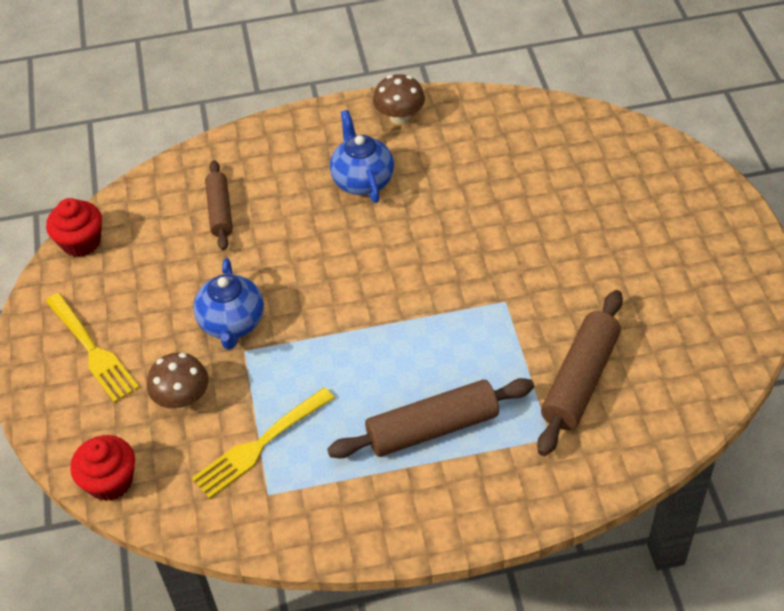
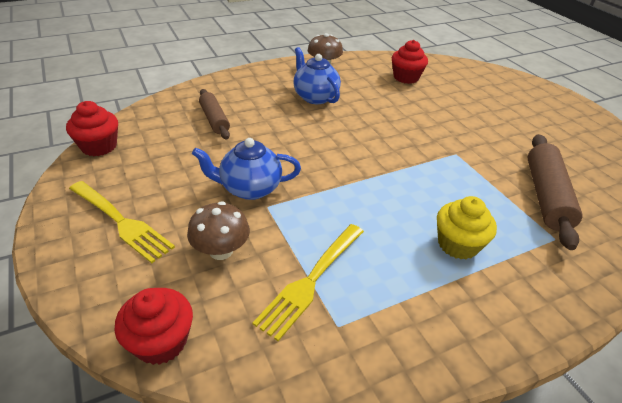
camera: 20 degrees left, 10 degrees down
blue teapot [193,258,264,350] -> blue teapot turned 105 degrees clockwise [192,138,301,200]
brown rolling pin [327,378,534,458] -> yellow cupcake [437,196,497,260]
none -> red cupcake [392,40,428,84]

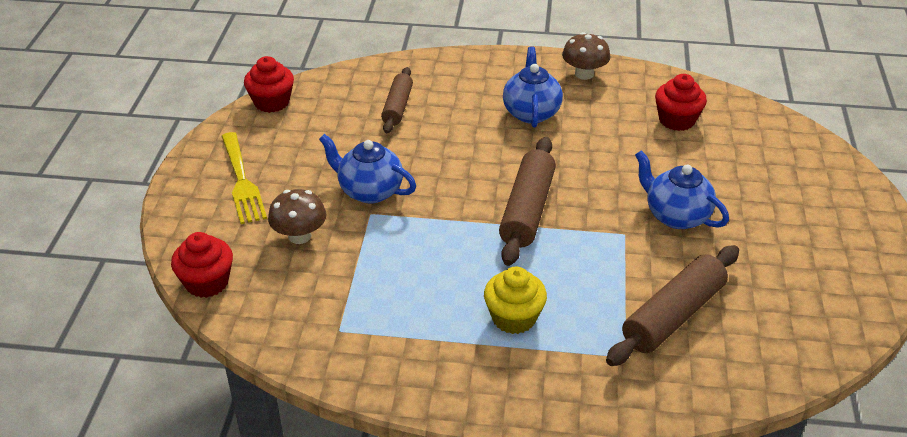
camera: 35 degrees right, 0 degrees up
yellow fork [253,224,364,341] -> none
none -> brown rolling pin [499,137,556,266]
none -> blue teapot [635,150,729,229]

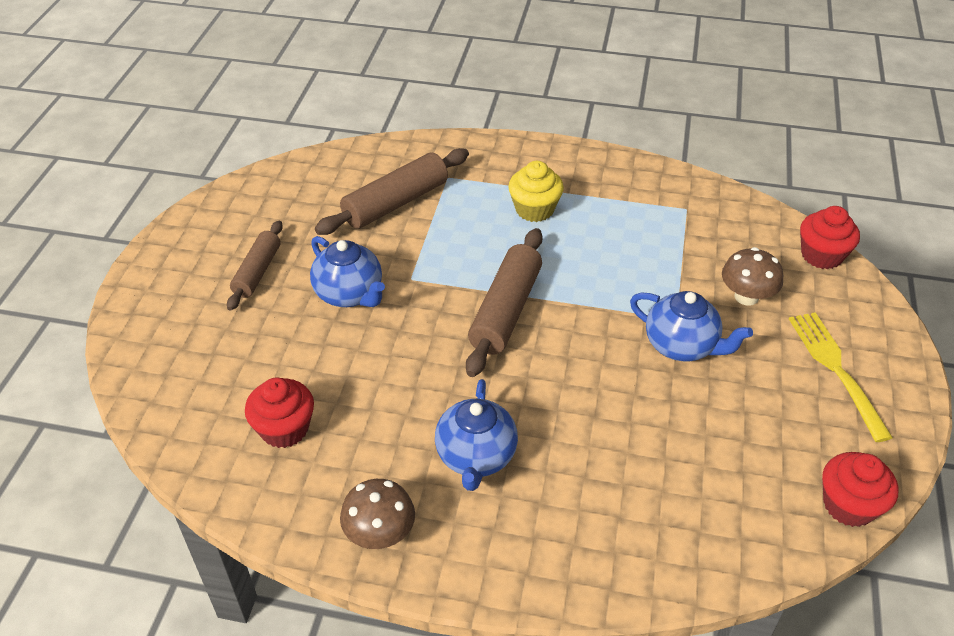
camera: 175 degrees left, 5 degrees up
brown rolling pin [381,67,413,134] -> brown rolling pin moved to [227,220,283,311]

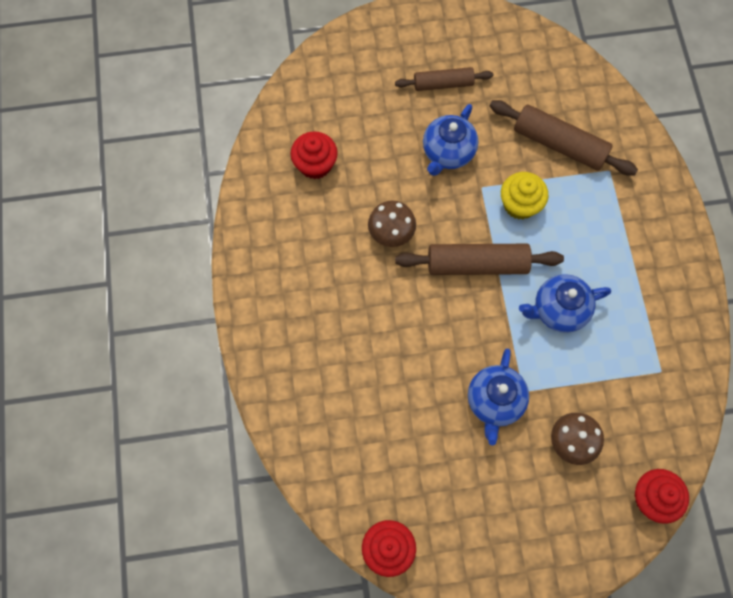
camera: 70 degrees right, 25 degrees up
brown mushroom [340,479,415,549] -> brown mushroom moved to [368,201,416,247]
blue teapot [435,379,518,491] -> blue teapot moved to [519,274,611,333]
yellow cupcake [508,161,564,222] -> yellow cupcake moved to [501,172,548,219]
yellow fork [789,312,893,442] -> none

